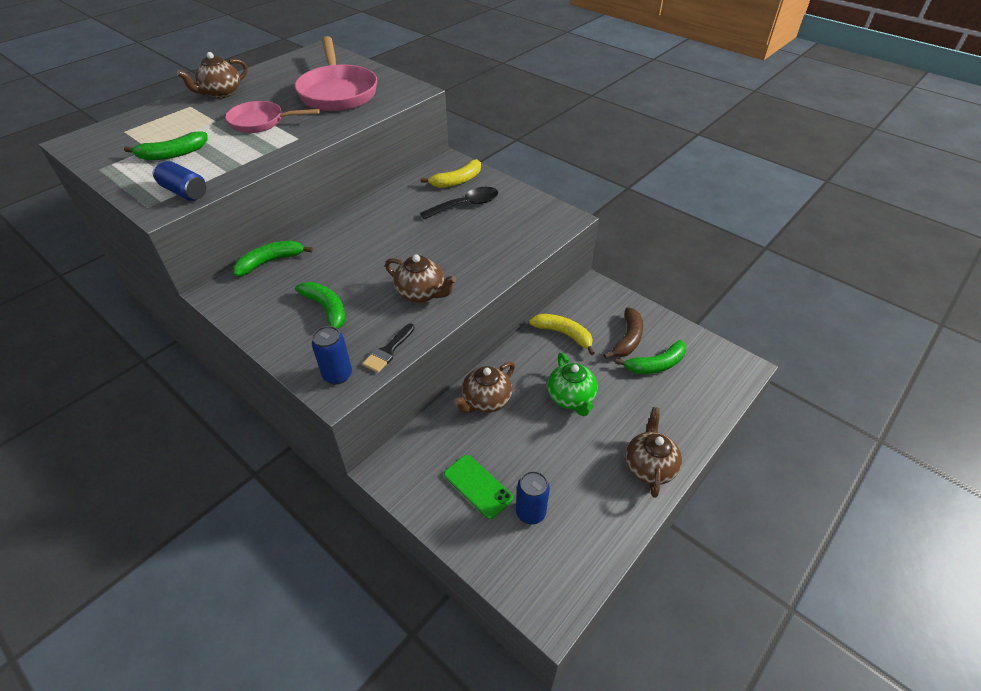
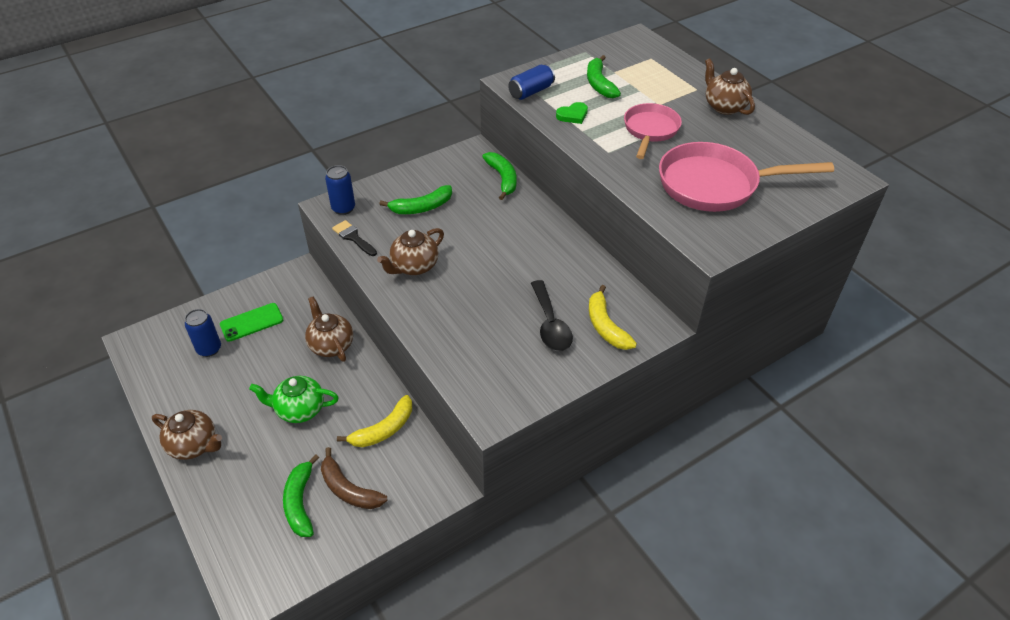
camera: 105 degrees right, 0 degrees up
none -> green heart [556,102,588,124]

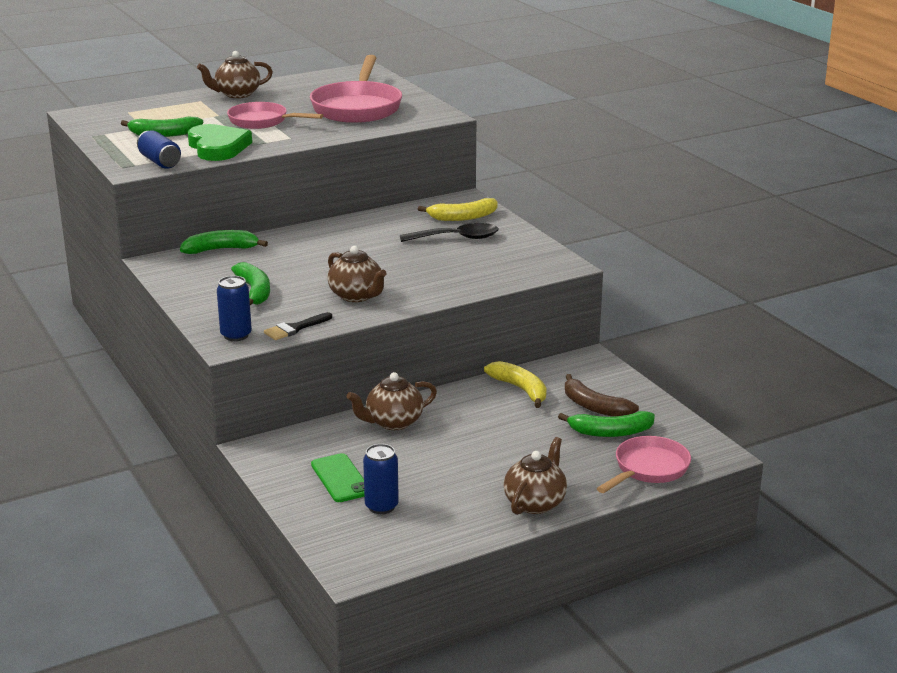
camera: 85 degrees left, 20 degrees down
green teapot [249,376,339,423] -> none
brown banana [321,447,387,509] -> brown banana turned 90 degrees clockwise [565,374,639,417]
green heart [556,102,588,124] -> green heart [188,124,252,161], size x1.96
none -> pink pan [597,436,691,493]

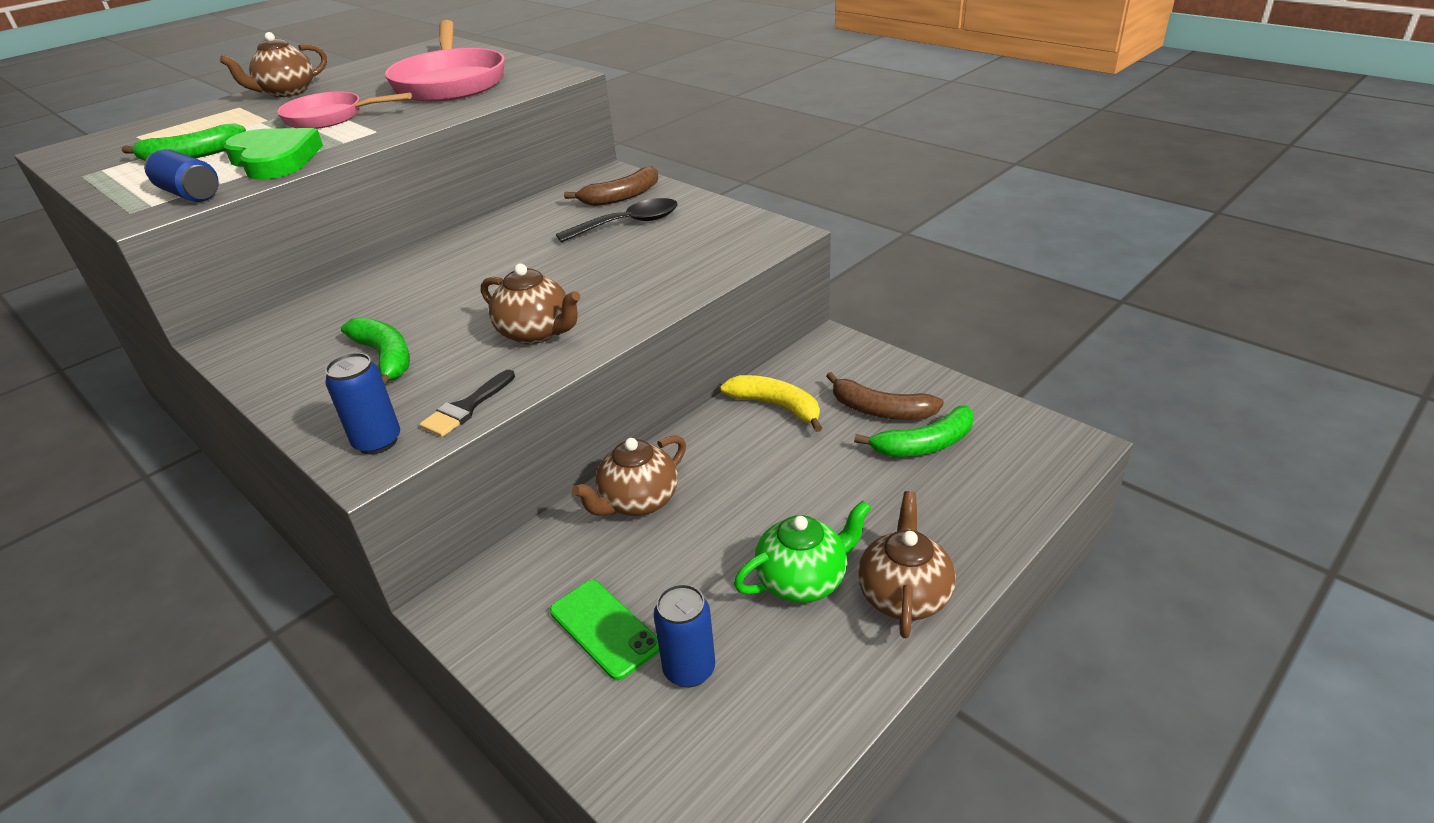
camera: 15 degrees left, 10 degrees up
green banana [180,230,268,254] -> none
yellow banana [418,198,497,221] -> brown banana [564,166,658,206]
pink pan [597,436,691,493] -> none
none -> green teapot [734,500,871,603]

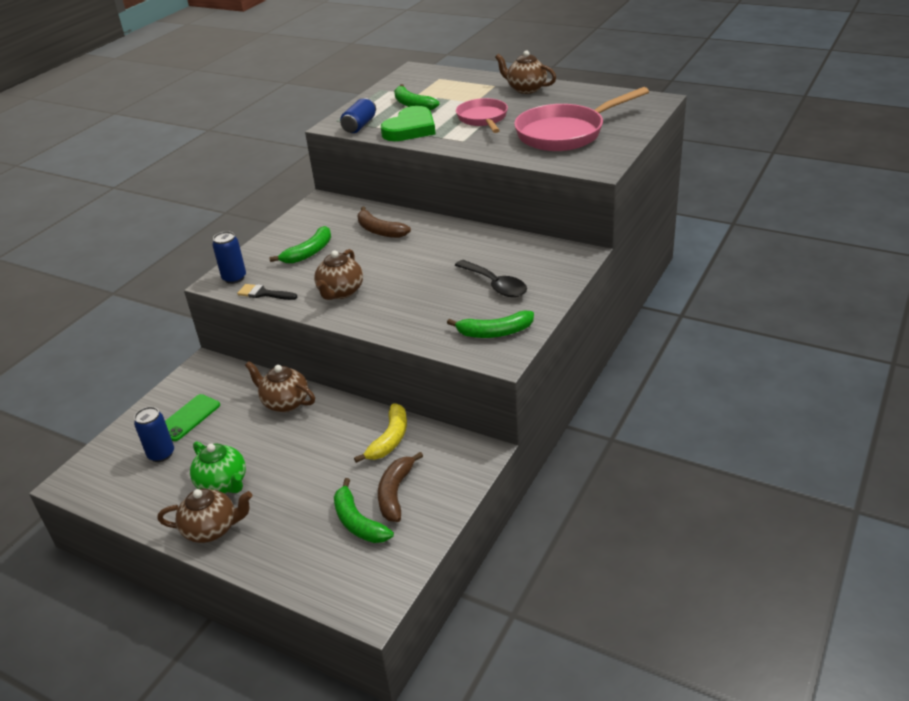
camera: 75 degrees right, 0 degrees up
brown banana [564,166,658,206] -> brown banana moved to [357,207,411,238]
none -> green banana [447,310,534,338]

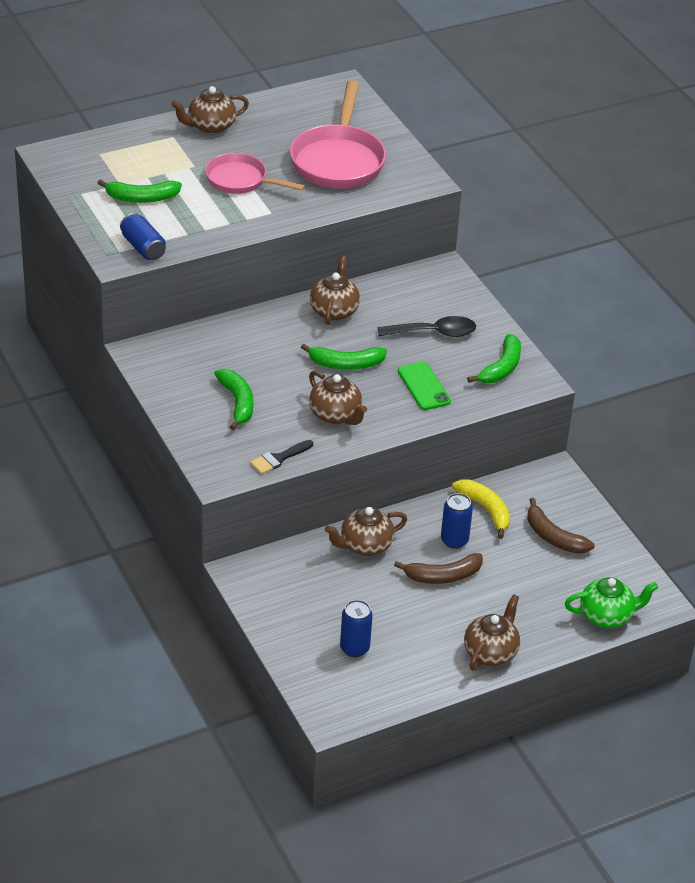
camera: 60 degrees left, 5 degrees up
green phone [165,394,220,441] -> green phone moved to [398,362,451,410]
green teapot [190,442,246,493] -> green teapot moved to [565,577,658,628]
blue can [212,231,246,284] -> blue can moved to [441,493,473,549]
green banana [334,478,394,543] -> green banana moved to [301,343,387,370]
brown banana [357,207,411,238] -> brown banana moved to [394,553,483,584]
green heart [381,106,436,141] -> none
none -> brown teapot [310,256,360,325]

